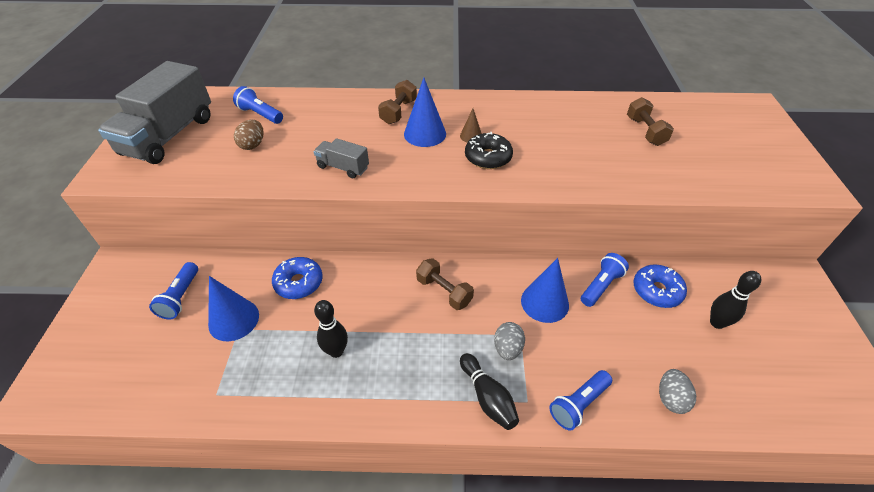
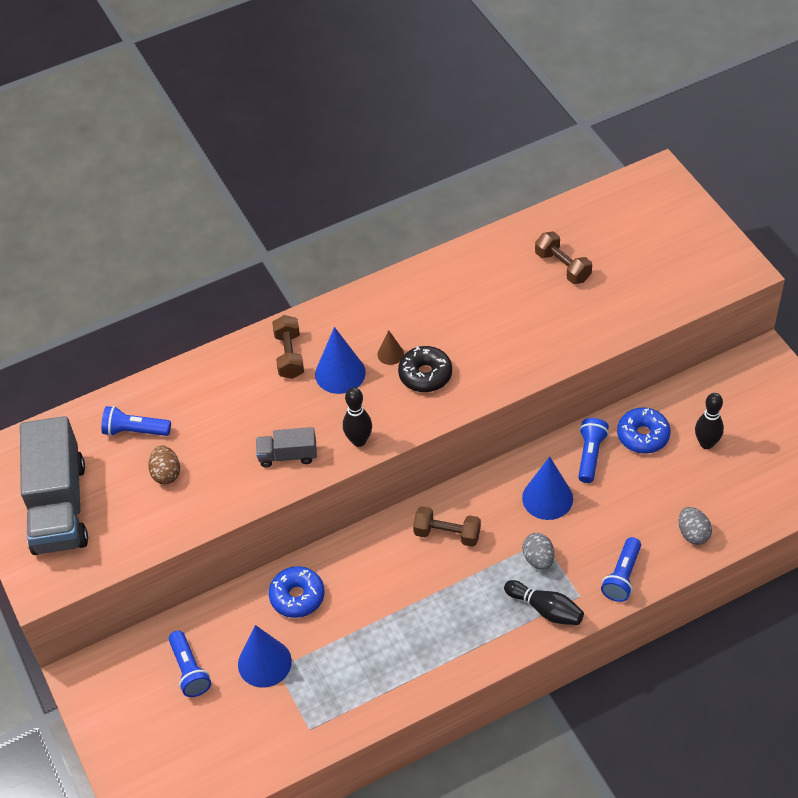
camera: 25 degrees left, 5 degrees up
black bowling pin [314,300,348,358] -> black bowling pin moved to [343,387,372,447]

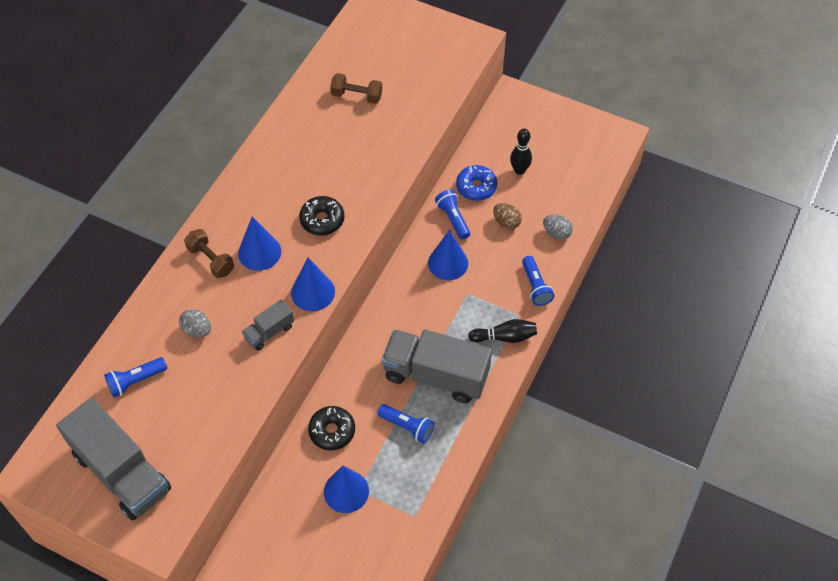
camera: 40 degrees left, 5 degrees up
brown egg [148,446,180,485] -> brown egg moved to [493,203,522,229]
blue flashlight [169,631,211,697] -> blue flashlight moved to [377,404,434,443]
blue donut [269,566,324,618] -> black donut [308,406,355,450]
black bowling pin [343,387,372,447] -> blue cone [291,258,335,311]
brown cone [377,330,404,365] -> none
brown dumbbell [413,506,481,547] -> none
grey egg [522,533,554,570] -> grey egg moved to [179,309,211,338]
none -> grey truck [382,329,492,403]

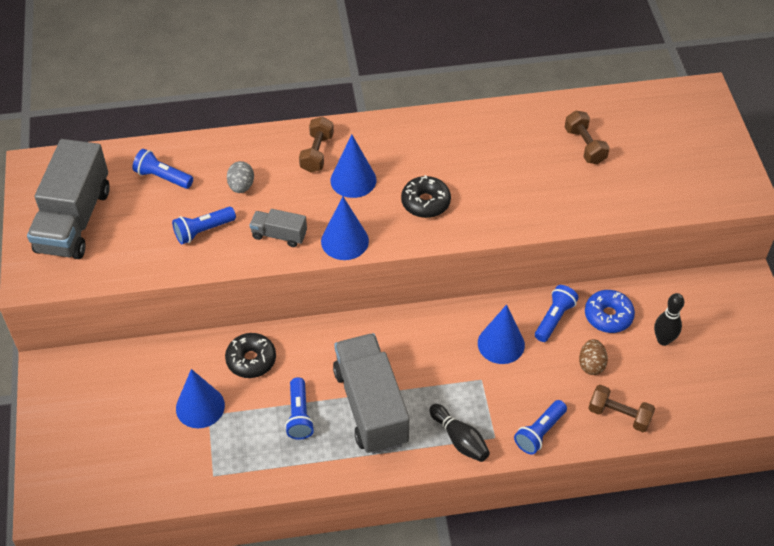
camera: 55 degrees right, 5 degrees down
grey egg [543,214,573,240] -> brown dumbbell [588,385,655,432]
none -> blue flashlight [172,207,236,244]

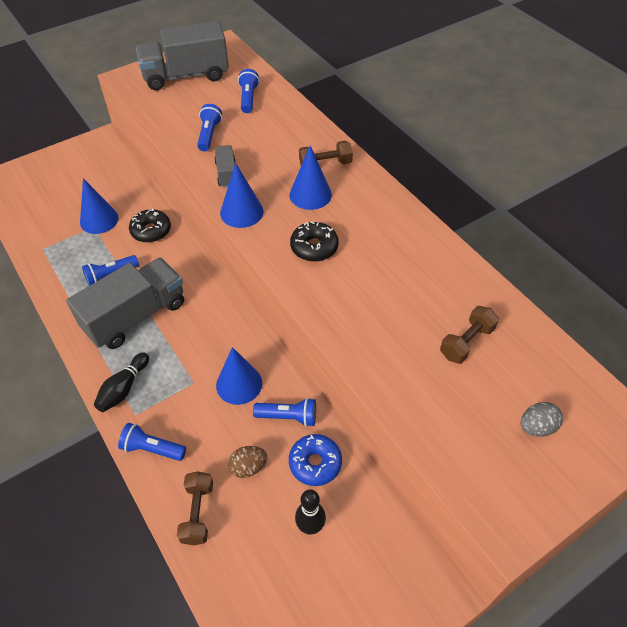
camera: 65 degrees right, 0 degrees up
blue flashlight [172,207,236,244] -> blue flashlight turned 60 degrees clockwise [197,104,222,151]
grey egg [227,161,254,193] -> grey egg moved to [521,402,563,437]

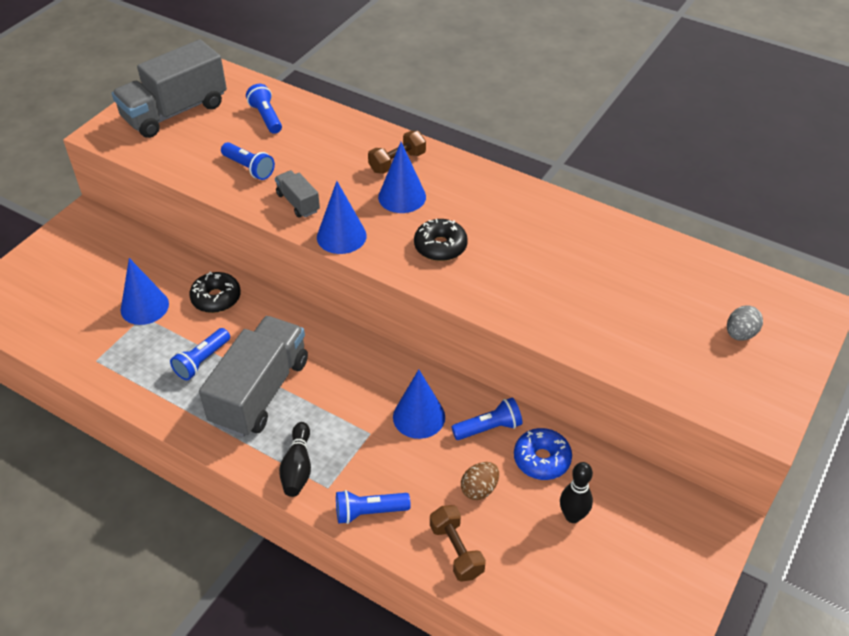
camera: 25 degrees left, 5 degrees down
blue flashlight [197,104,222,151] -> blue flashlight turned 150 degrees clockwise [221,142,275,180]
brown dumbbell [440,306,499,364] -> none

